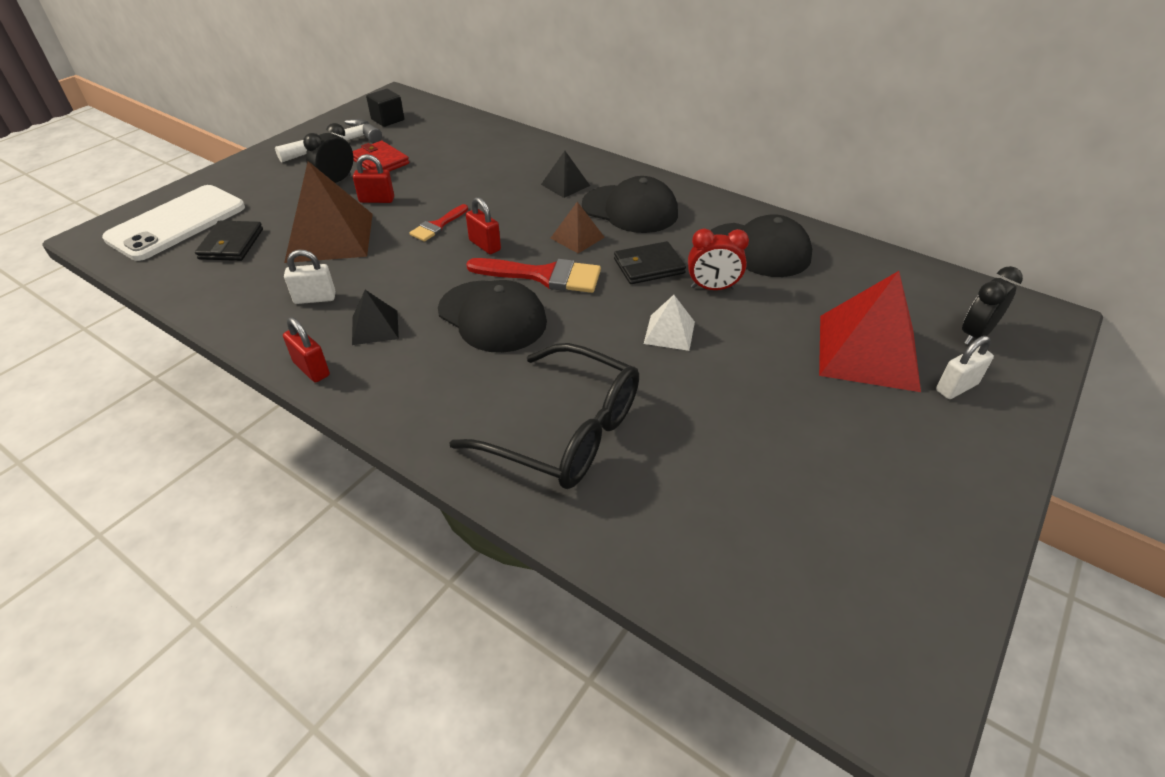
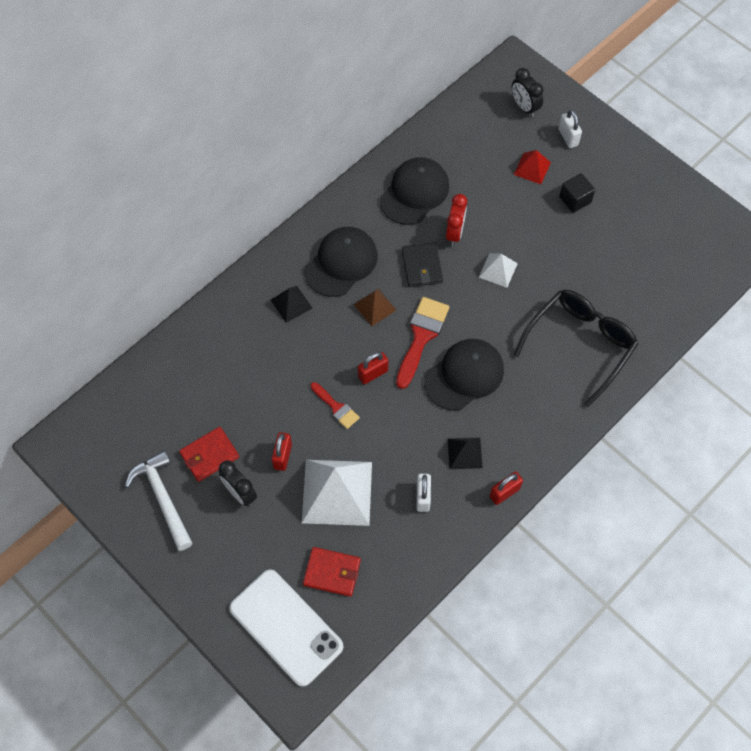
camera: 80 degrees left, 20 degrees up
black wallet [195,221,263,261] -> red wallet [303,547,361,597]
brown pyramid [284,161,373,263] -> white pyramid [302,460,372,526]
black cube [366,89,404,127] -> black cube moved to [559,173,595,213]
red pyramid [819,271,921,392] -> red pyramid [514,150,551,184], size x0.50

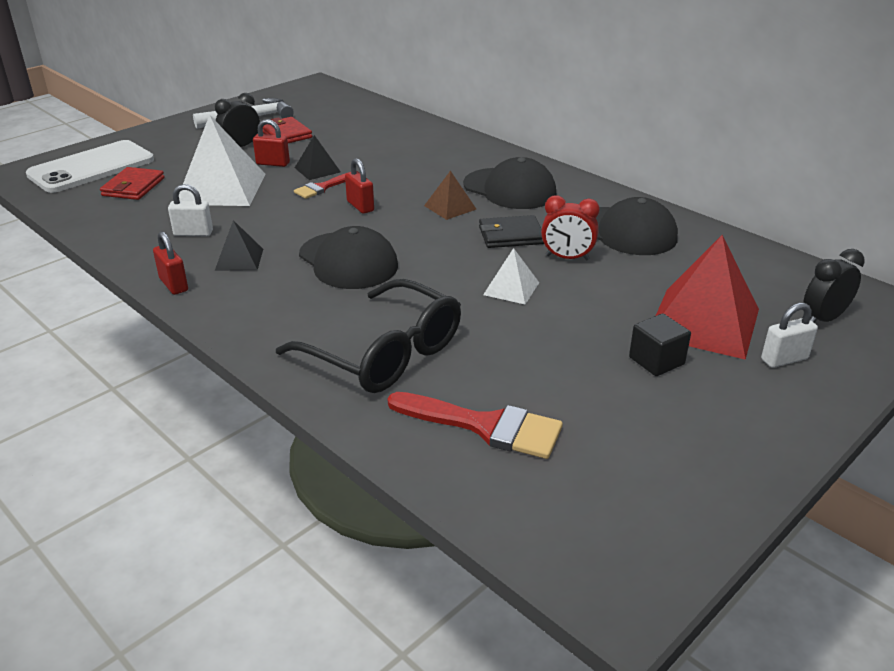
camera: 90 degrees right, 30 degrees down
black pyramid [271,286,312,323] -> black pyramid moved to [295,135,341,180]
red brush [396,297,449,389] -> red brush moved to [387,392,563,459]
red pyramid [514,150,551,184] -> red pyramid [656,235,759,360], size x2.01

